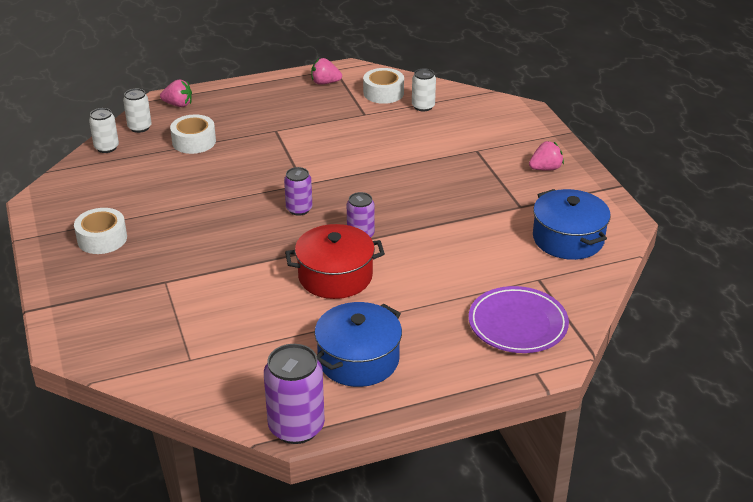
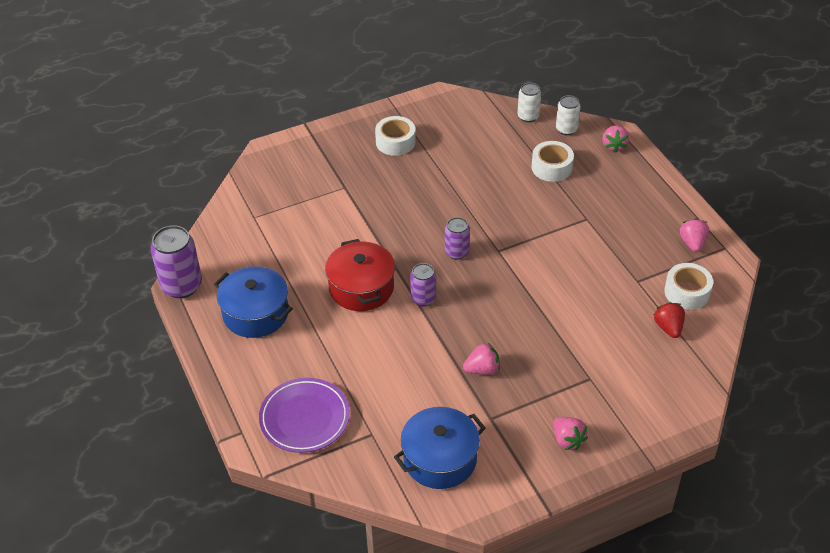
camera: 85 degrees right, 10 degrees up
white can [412,68,436,112] -> red strawberry [654,302,685,338]
none -> pink strawberry [463,342,500,375]

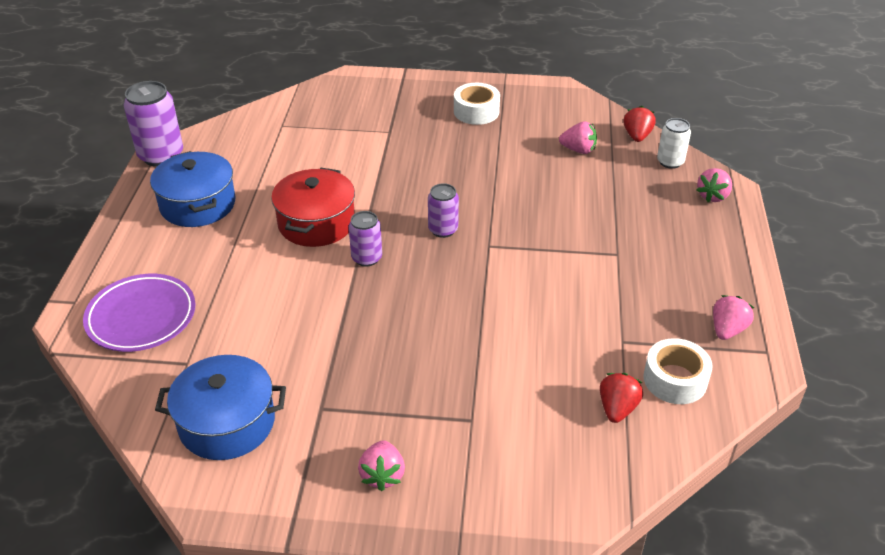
camera: 30 degrees right, 5 degrees down
pink strawberry [463,342,500,375] -> pink strawberry moved to [559,121,597,154]
white can [518,83,541,122] -> red strawberry [624,106,656,142]
white tape [532,141,574,182] -> none

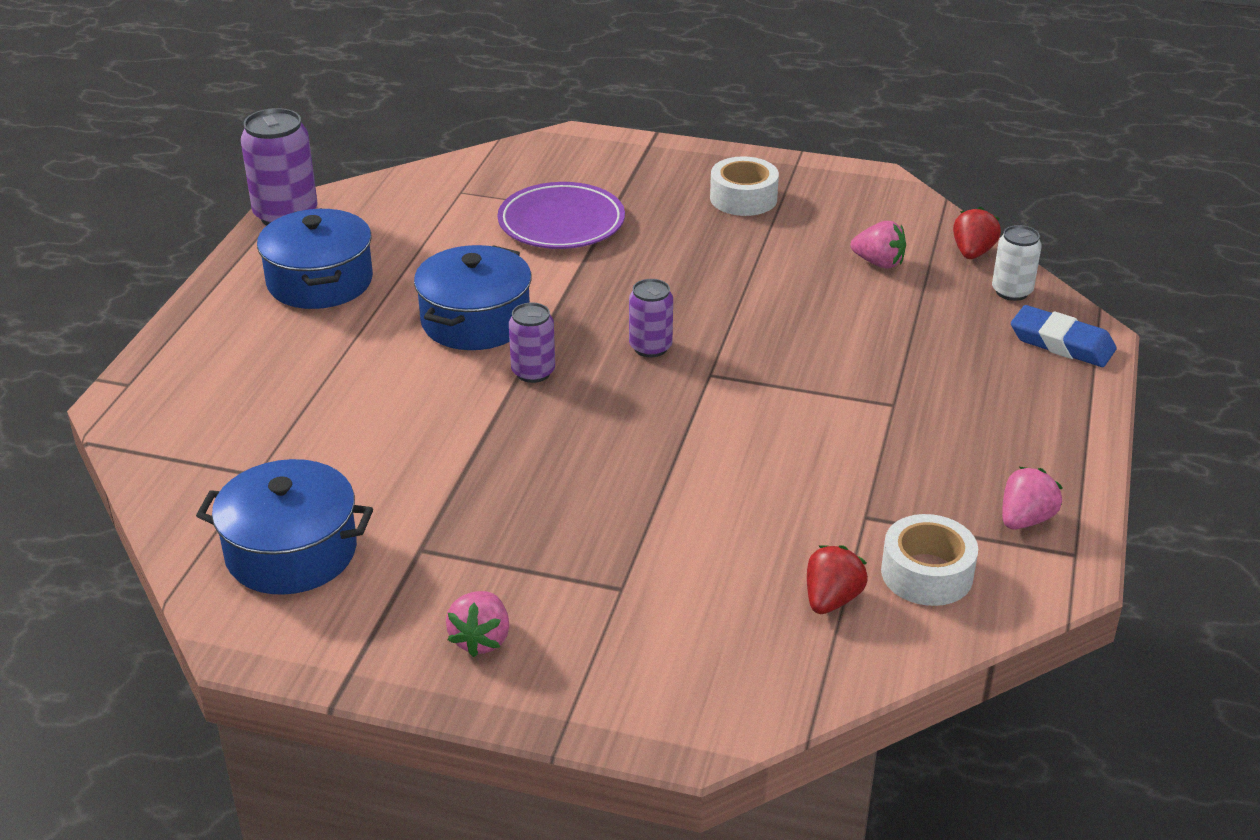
camera: 10 degrees right, 5 degrees down
purple plate [83,274,195,352] -> purple plate moved to [498,182,625,249]
red pot [271,168,355,247] -> blue pot [414,245,532,350]
pink strawberry [697,168,732,202] -> blue eraser [1011,305,1117,367]

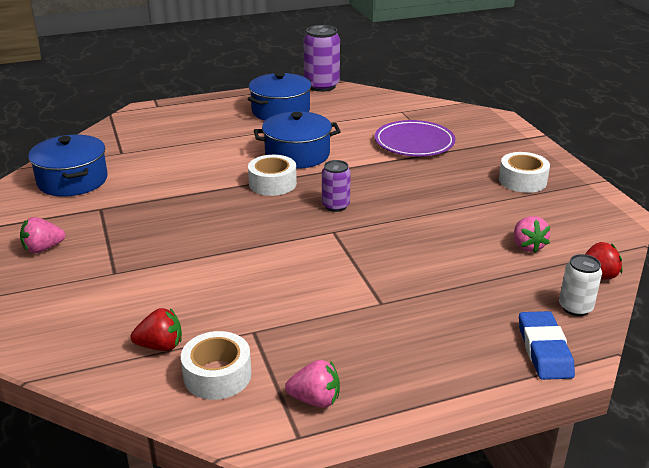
camera: 55 degrees right, 5 degrees down
purple can [509,303,555,383] -> white tape [248,155,297,196]

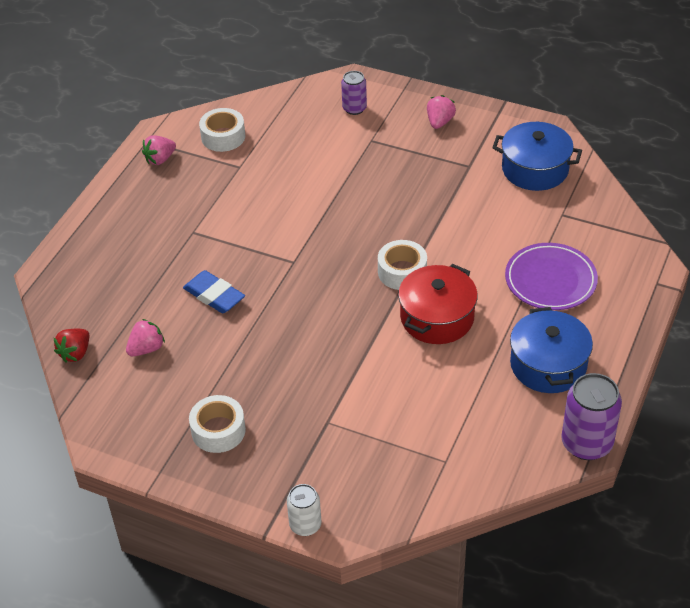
camera: 135 degrees right, 15 degrees up
red strawberry [131,308,182,351] -> none
blue pot [254,111,341,169] -> red pot [398,264,478,344]
purple can [322,160,351,212] -> purple can moved to [341,71,367,115]
purple plate [375,120,455,156] -> purple plate moved to [505,243,598,310]
pink strawberry [514,216,550,253] -> pink strawberry turned 105 degrees clockwise [126,319,165,356]
blue eraser [519,311,575,380] -> blue eraser moved to [183,270,245,313]
white can [559,254,602,316] -> white can moved to [287,484,322,536]

